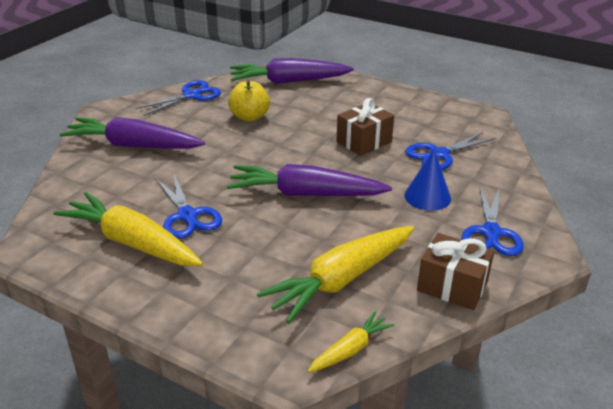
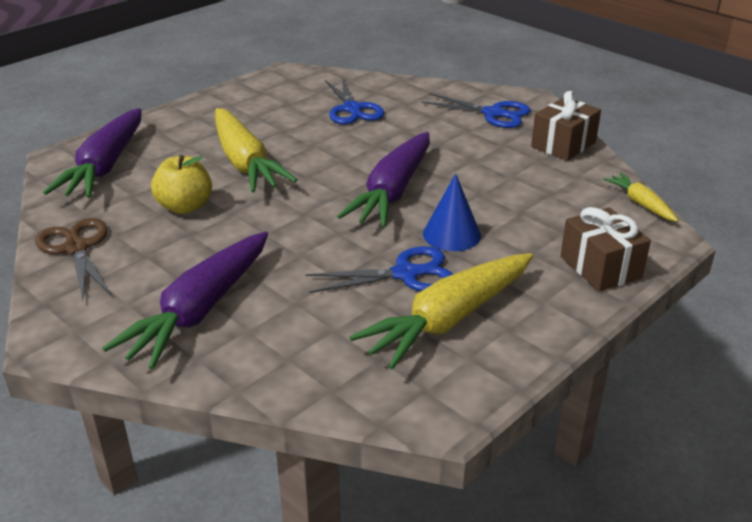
camera: 75 degrees left, 0 degrees up
blue scissors [135,80,221,116] -> brown scissors [35,218,111,300]
yellow carrot [257,226,414,323] -> yellow carrot moved to [215,108,297,193]
brown gift [337,98,394,156] -> brown gift moved to [560,207,651,292]
blue cone [404,149,451,211] -> blue cone moved to [423,173,481,251]

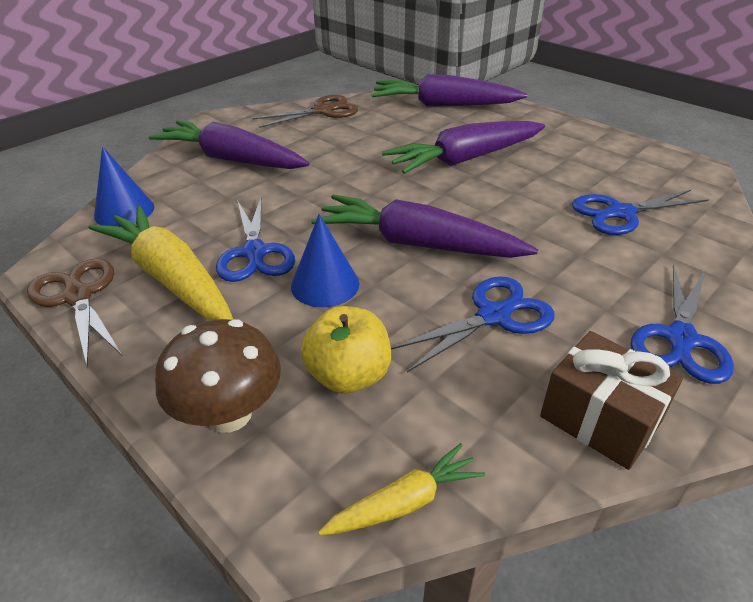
camera: 90 degrees right, 5 degrees up
yellow apple [151,155,212,214] -> yellow apple moved to [301,306,391,394]
yellow carrot [215,108,297,193] -> purple carrot [382,121,545,174]
brown gift [560,207,651,292] -> brown mushroom [155,319,281,433]
none -> brown scissors [27,258,122,368]
none -> blue cone [94,147,154,227]
none -> blue scissors [391,276,555,372]

